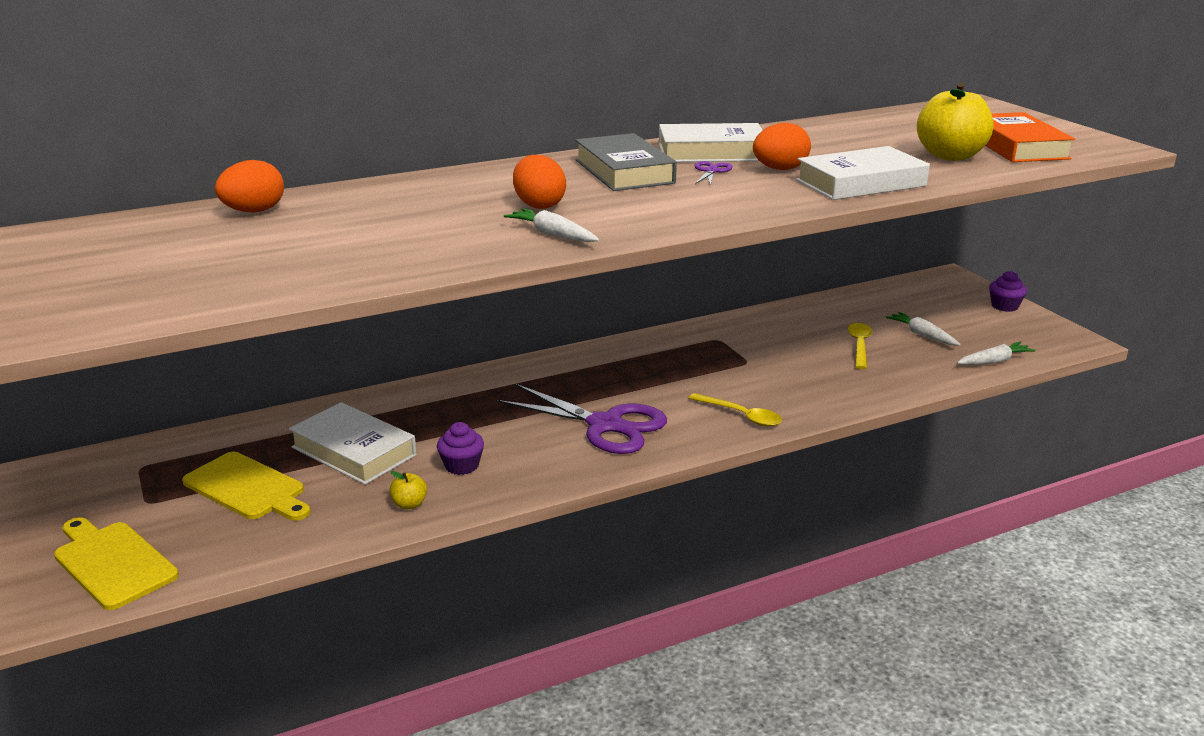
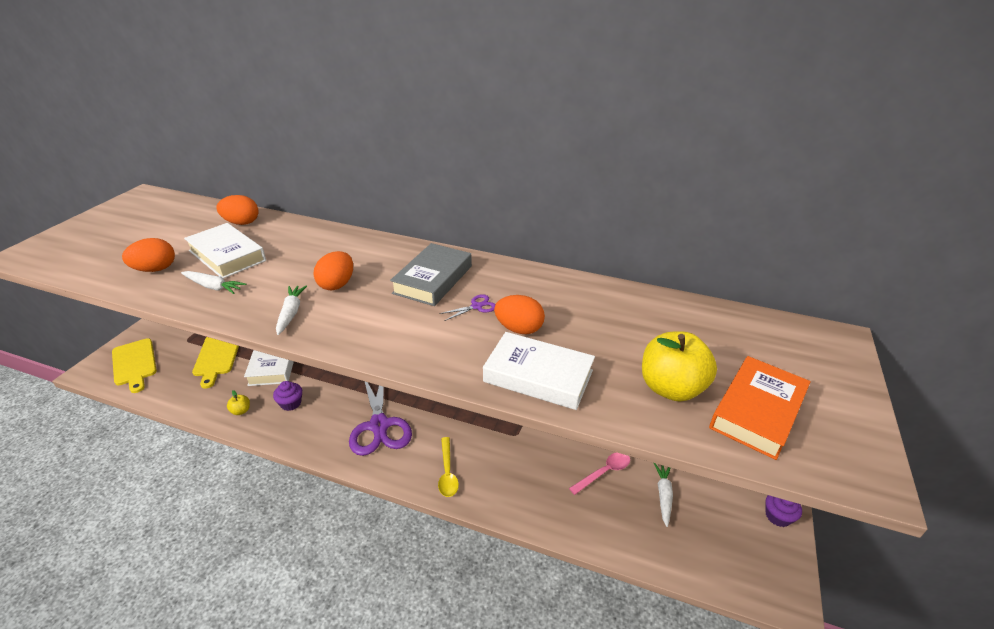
camera: 45 degrees right, 10 degrees up
yellow cutting board [54,517,179,610] -> yellow cutting board turned 150 degrees clockwise [112,338,157,393]
white book [659,123,763,162] -> white book moved to [184,223,266,279]
yellow spoon [848,323,872,369] -> pink spoon [569,452,630,495]
white carrot [957,342,1035,365] -> white carrot moved to [181,271,246,294]
none -> orange egg [122,238,175,272]

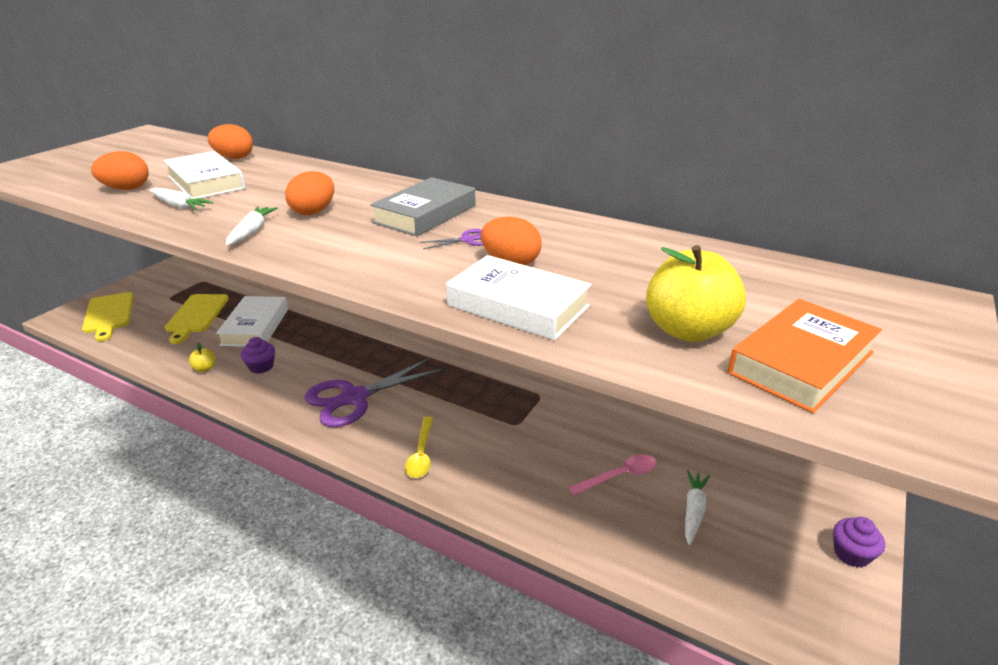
camera: 10 degrees right, 5 degrees down
purple scissors [349,382,412,456] -> purple scissors turned 60 degrees clockwise [305,358,444,427]

